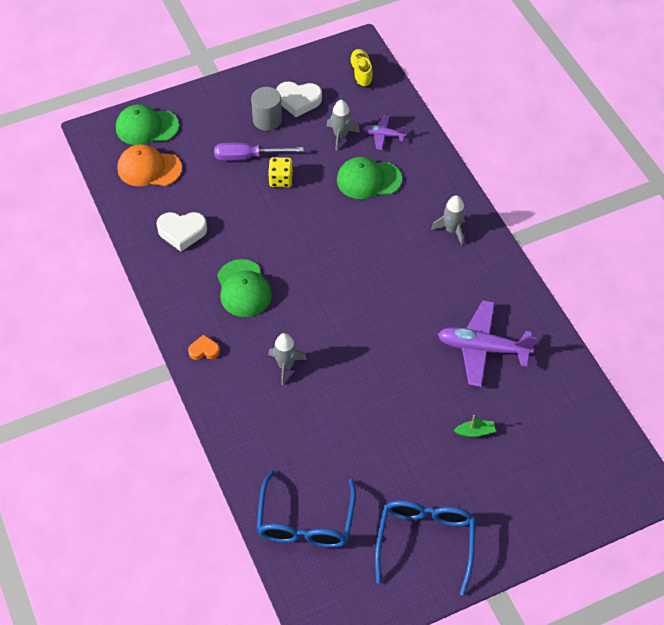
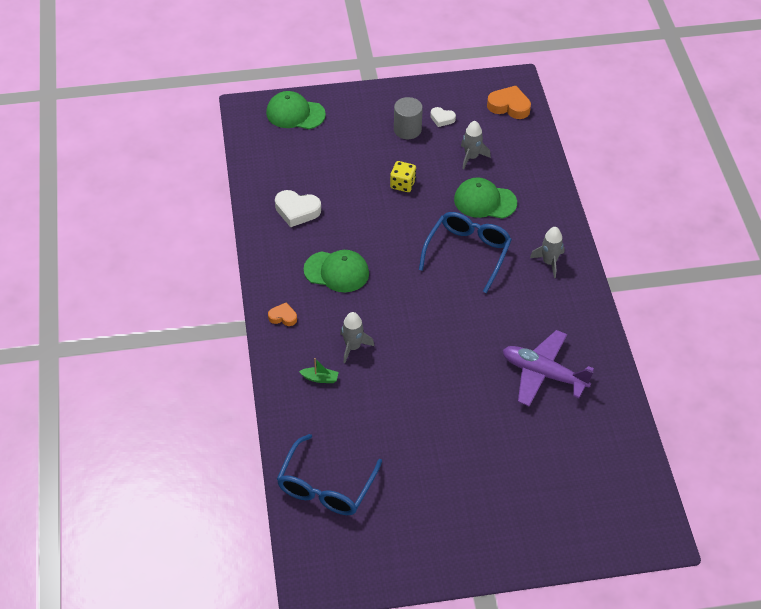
camera: 15 degrees right, 5 degrees down
orange cap [117,144,182,186] -> none
purple screwdriver [214,142,304,161] -> none
green cap [217,259,272,317] -> green cap turned 75 degrees counterclockwise [304,250,369,292]
white heart [276,82,322,117] -> white heart [430,107,456,127], size x0.58
yellow shoe [349,49,373,88] -> orange heart [487,86,531,119]
purple plane [363,115,407,150] -> none
blue glasses [375,500,475,596] -> blue glasses moved to [419,212,512,293]
green boat [453,415,496,437] -> green boat moved to [299,358,339,383]

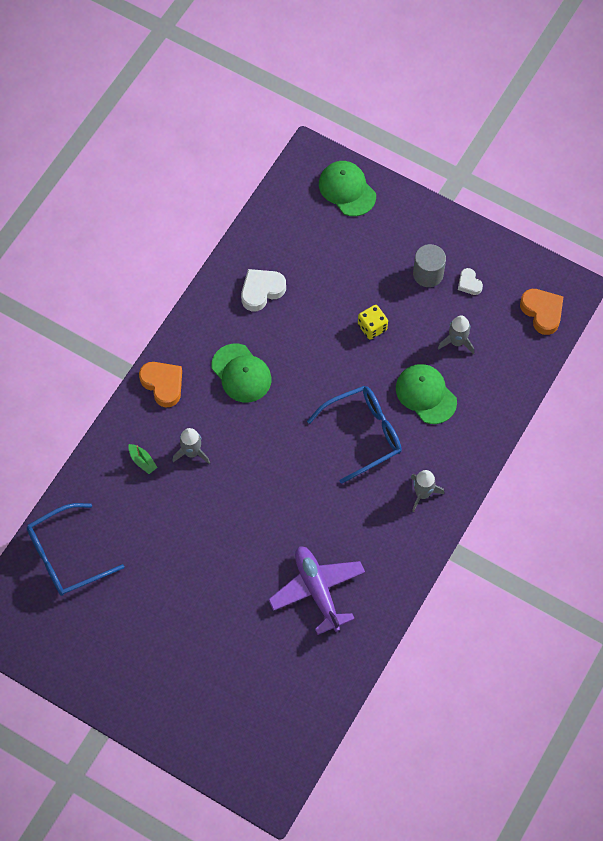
camera: 40 degrees right, 15 degrees up
orange heart [268,302,297,326] -> orange heart [139,362,182,407], size x1.71
white heart [275,190,321,227] -> white heart turned 90 degrees clockwise [241,269,286,311]

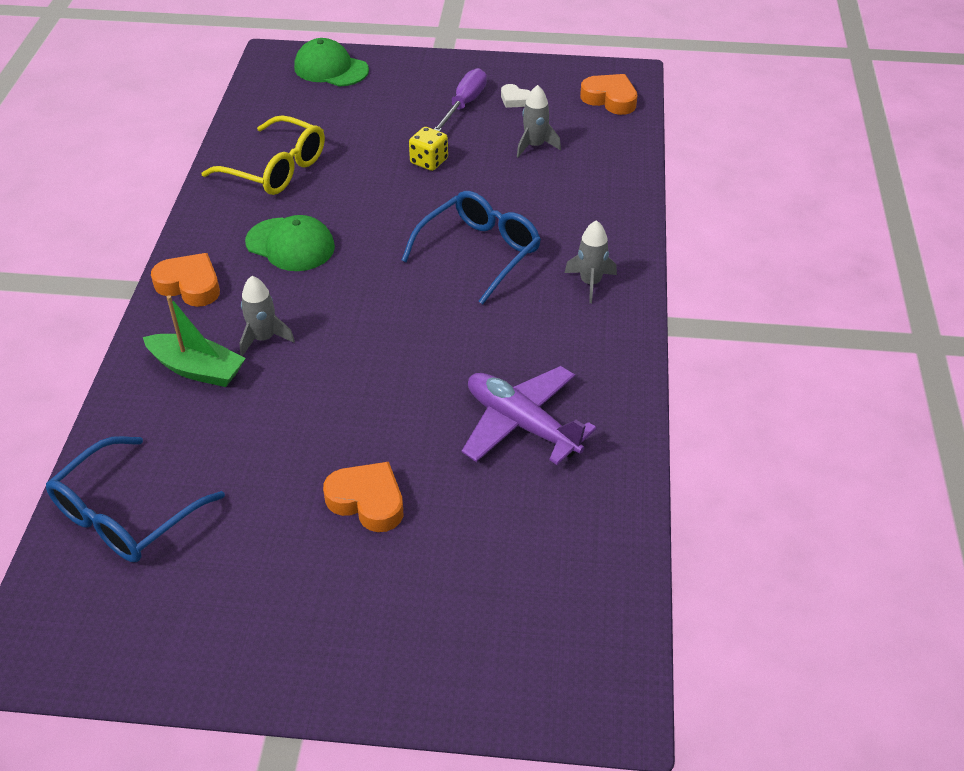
camera: 25 degrees left, 20 degrees down
green boat [128,444,158,474] -> green boat [143,295,246,387], size x1.90
white heart [241,269,286,311] -> yellow glasses [201,115,325,195]
green cap [396,364,457,424] -> none
grey cylinder [413,244,446,287] -> purple screwdriver [434,68,487,131]
none -> orange heart [323,462,403,532]

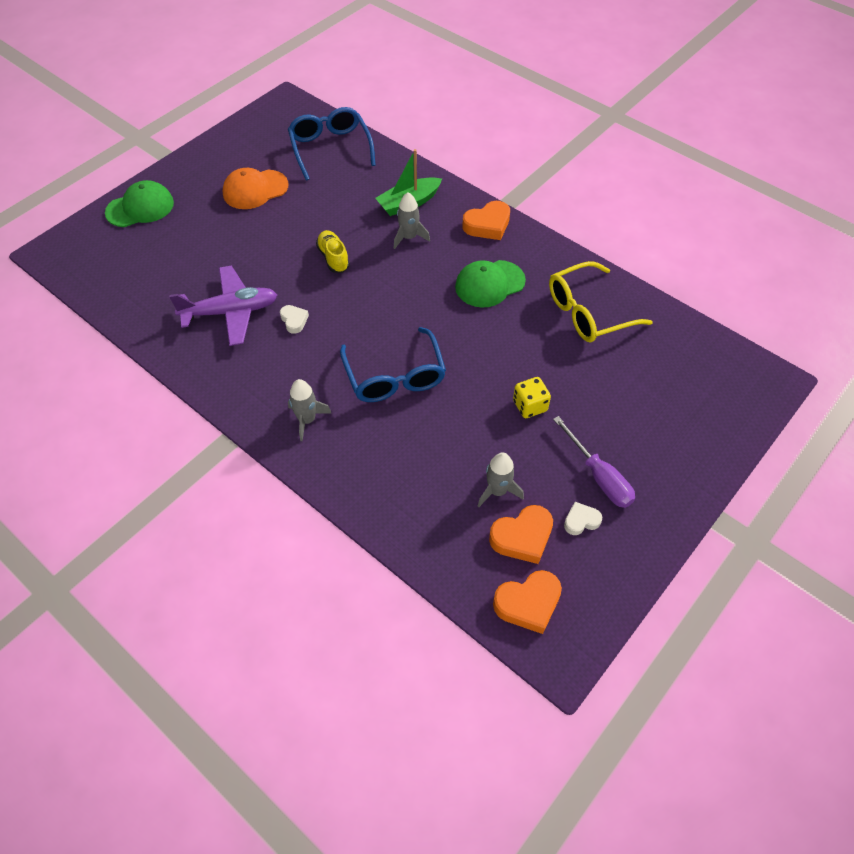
camera: 125 degrees right, 10 degrees up
green cap [294,38,369,86] -> green cap moved to [105,180,174,227]
orange heart [323,462,403,532] -> orange heart moved to [489,505,553,564]
none -> orange cap [223,168,288,209]
none -> white heart [280,305,309,334]
none -> yellow shoe [316,230,350,273]

